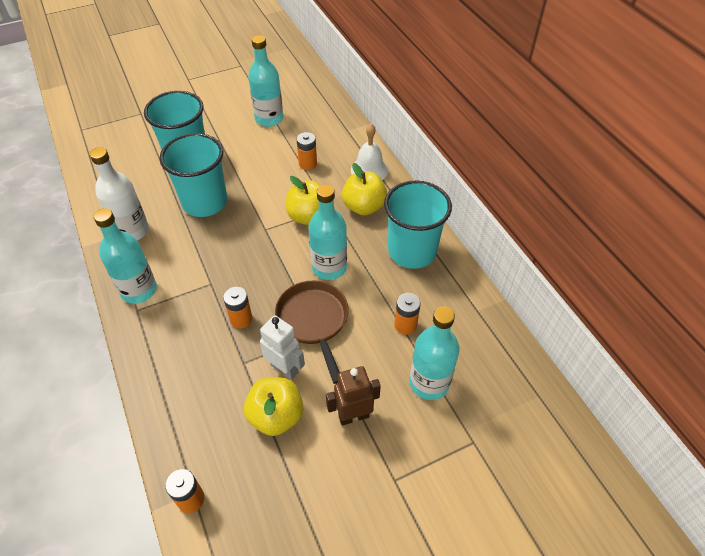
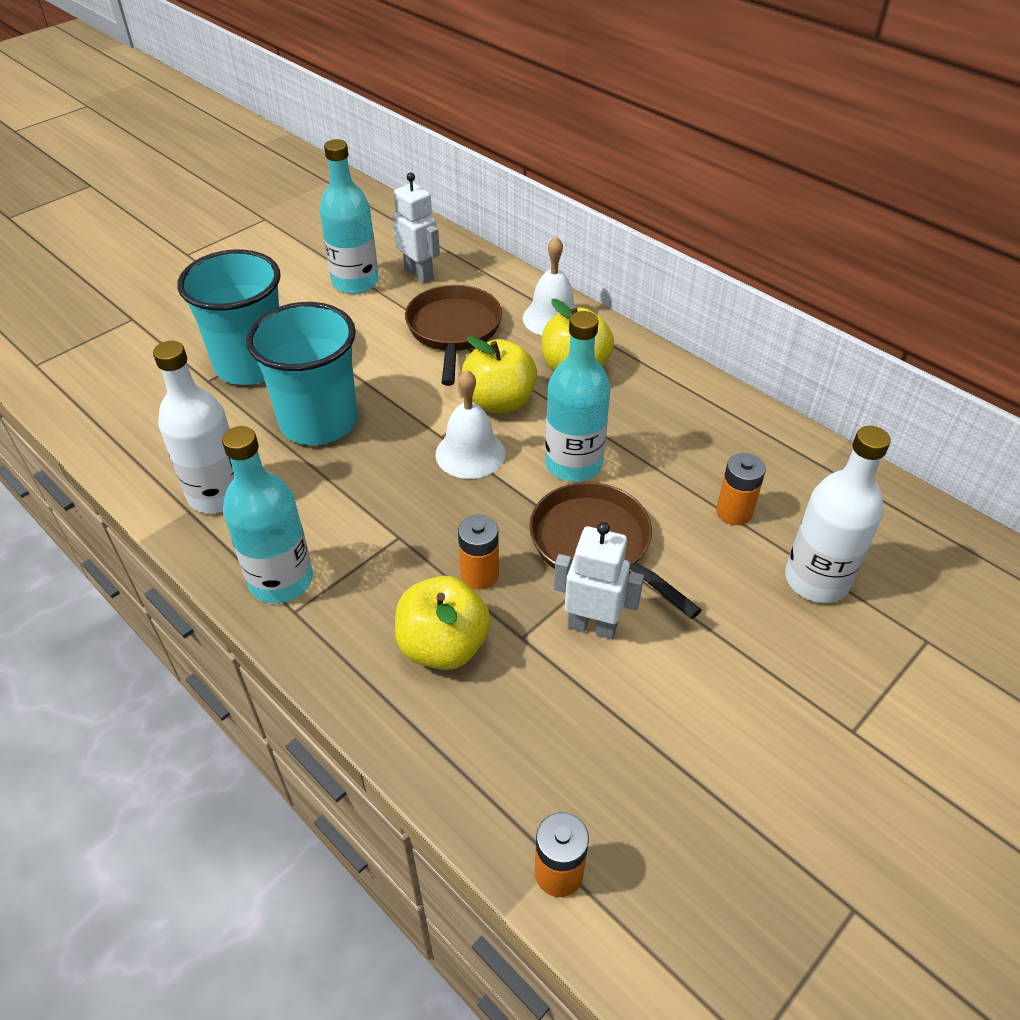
camera: 20 degrees left, 5 degrees down
yellow apple [244,377,303,436] -> yellow apple moved to [395,576,491,670]
orange battery [297,132,317,170] -> brown pan [405,285,502,386]
brown robot [326,366,381,426] -> none
turquoise cup [384,180,452,269] -> none
turquoise bottle [410,306,459,400] -> white bottle [785,426,891,603]
none -> white robot [393,173,440,283]
none -> white bell [436,370,505,479]

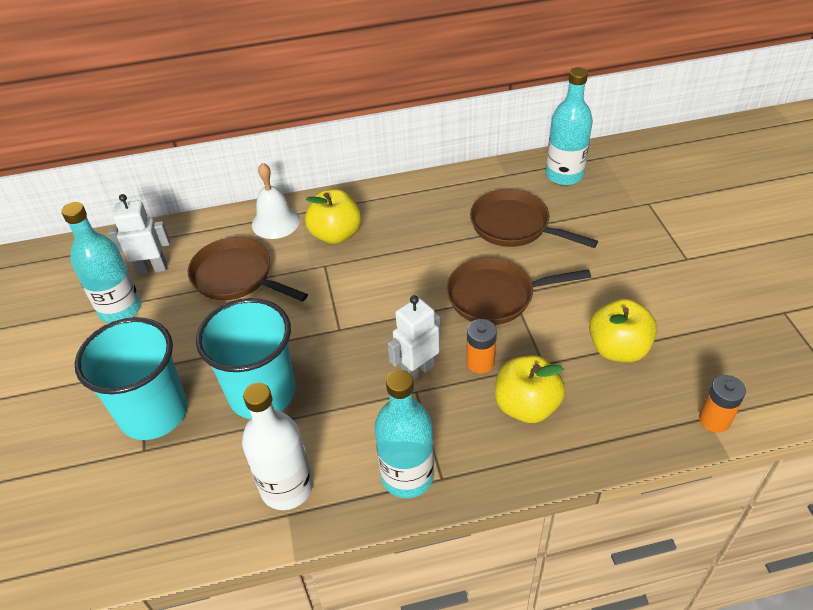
camera: 55 degrees left, 0 degrees up
white bell [436,370,505,479] -> none
yellow apple [462,336,537,413] -> yellow apple moved to [589,299,657,362]
turquoise bottle [545,311,611,482] -> turquoise bottle moved to [546,67,593,185]
white robot [554,522,644,639] -> white robot moved to [388,295,440,381]
orange battery [716,453,766,525] -> brown pan [470,189,598,248]
white bottle [785,426,891,603] -> none

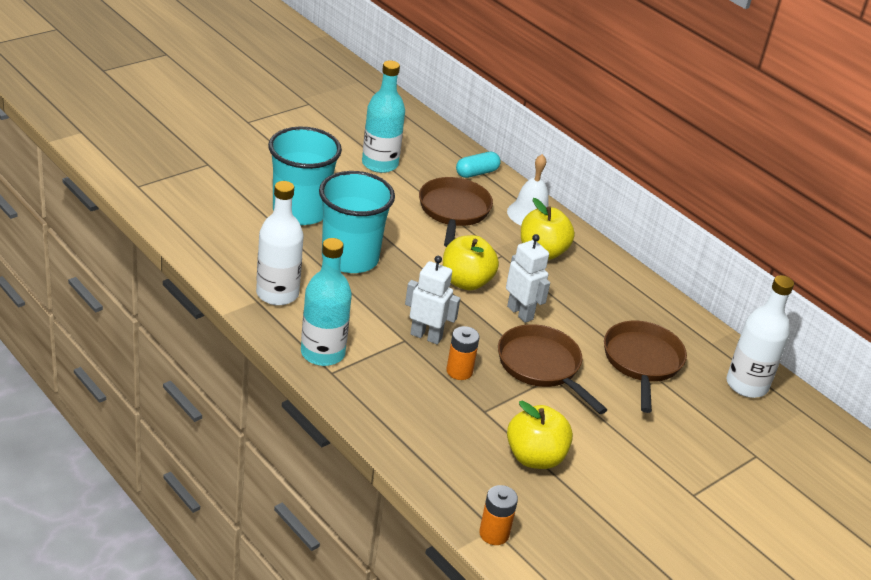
camera: 55 degrees right, 10 degrees down
white robot [109,194,170,275] -> white robot moved to [506,234,550,323]
yellow apple [495,355,565,423] -> yellow apple moved to [443,235,499,290]
turquoise bottle [546,67,593,185] -> white bottle [726,275,794,398]
none -> turquoise capsule [456,152,501,178]

